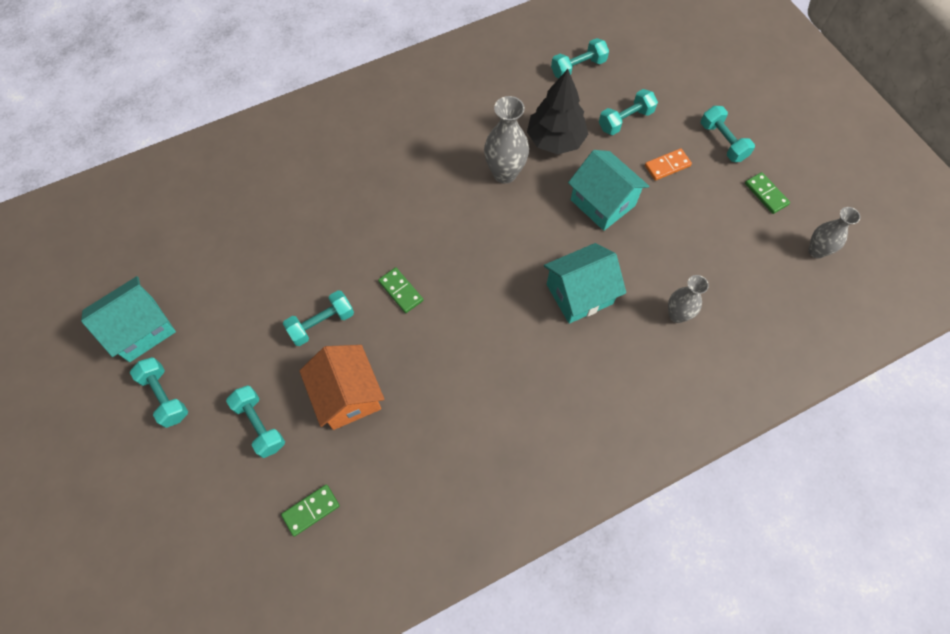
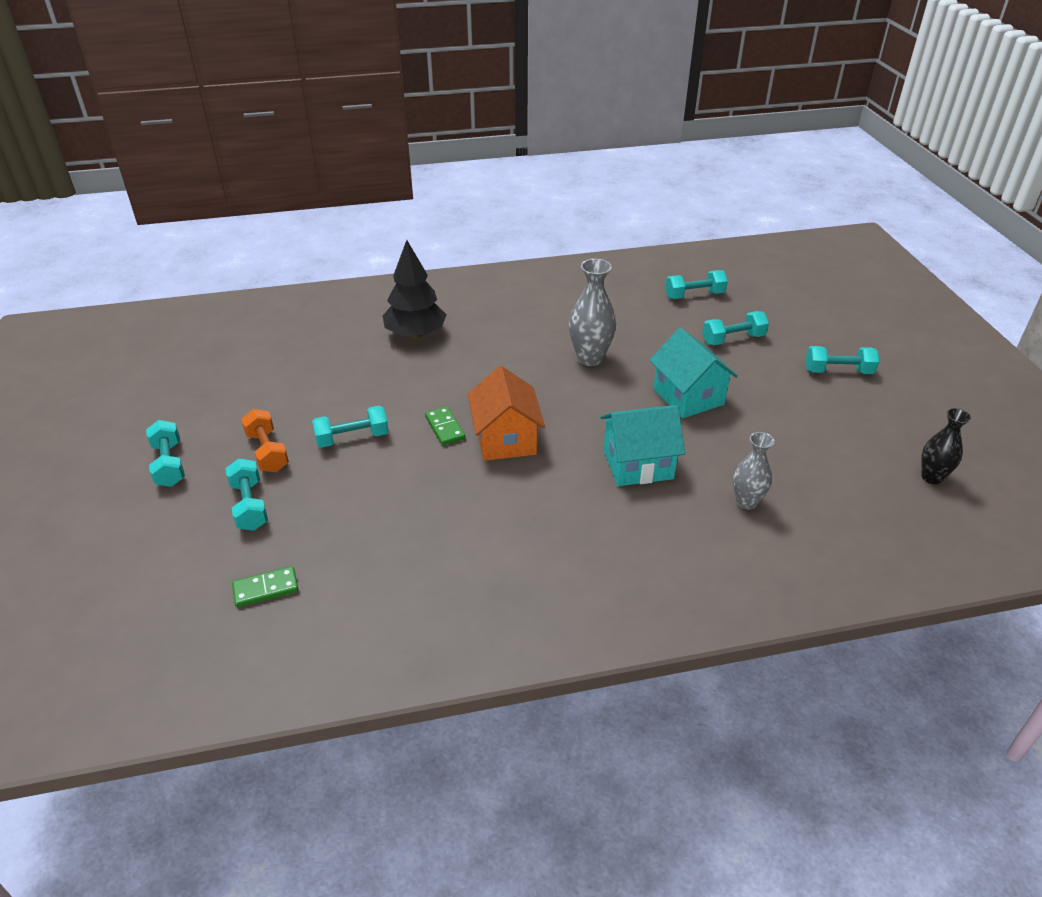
camera: 15 degrees right, 25 degrees down
turquoise house [81,276,176,362] -> none
orange house [299,345,384,430] -> orange house moved to [468,366,545,461]
black tree [527,69,588,154] -> black tree moved to [383,240,447,338]
orange domino [645,148,692,181] -> none
turquoise dumbbell [701,106,755,162] -> turquoise dumbbell turned 75 degrees counterclockwise [806,346,879,374]
green domino [745,172,790,214] -> none
grey vase [808,207,861,259] -> black vase [921,408,972,484]
none -> orange dumbbell [241,409,289,472]

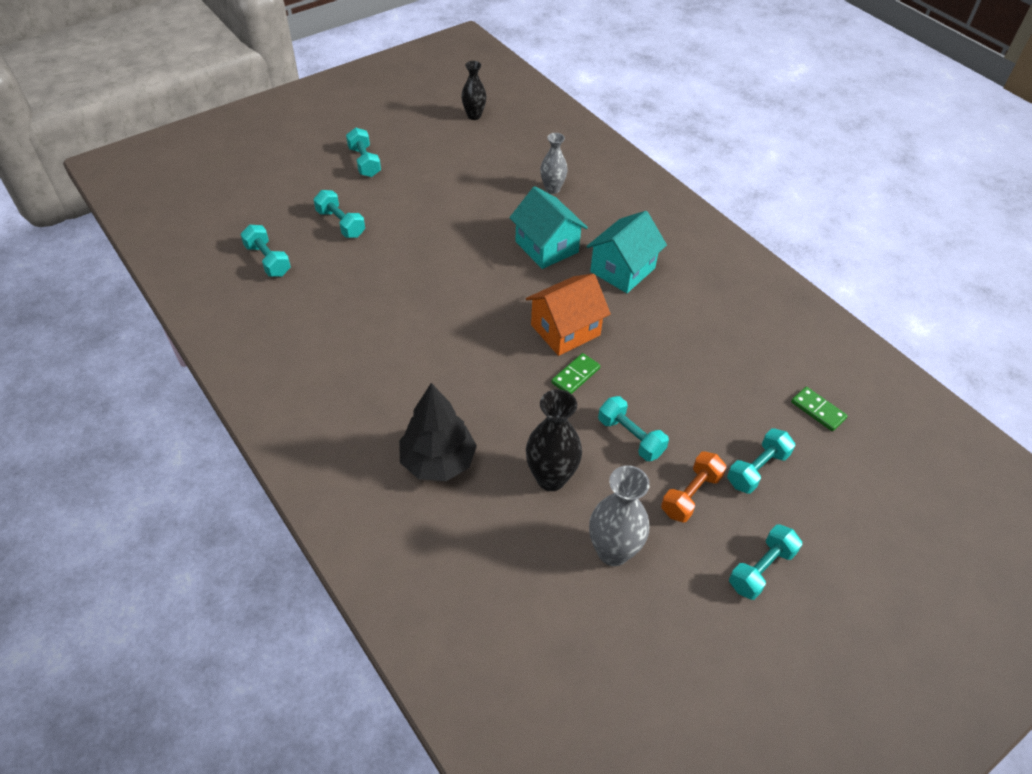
camera: 115 degrees left, 10 degrees up
grey vase [569,259,616,366] -> grey vase moved to [589,465,650,566]
turquoise house [650,328,738,418] -> turquoise house moved to [586,211,667,293]
none -> black vase [526,389,582,491]

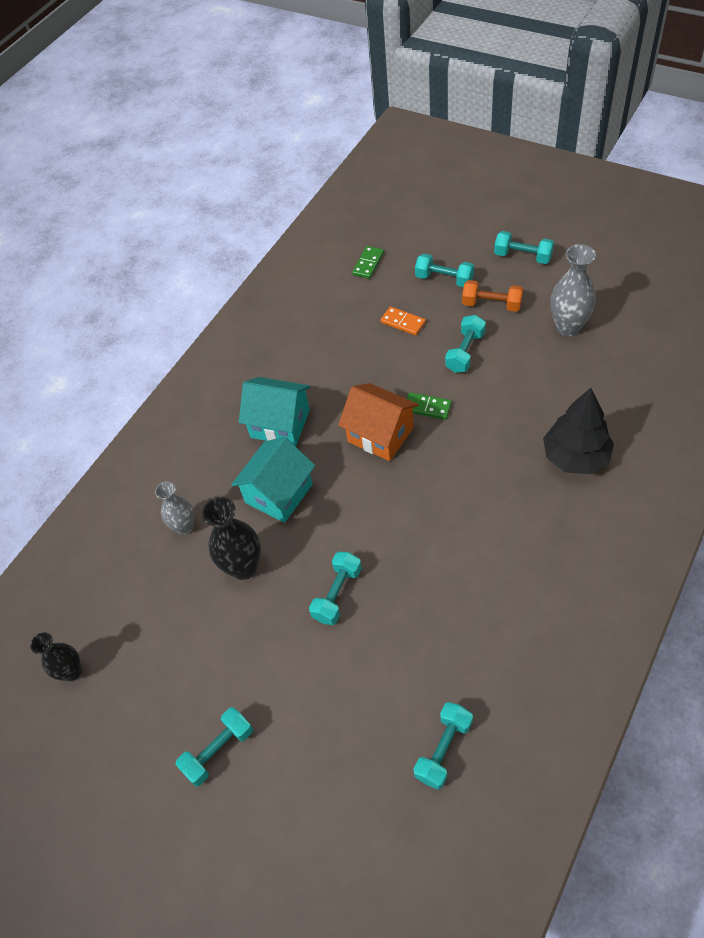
camera: 105 degrees left, 5 degrees up
turquoise dumbbell [314,190,365,238] -> turquoise dumbbell moved to [309,552,362,625]
black vase [526,389,582,491] -> black vase moved to [202,497,261,580]
none -> orange domino [380,306,426,336]

